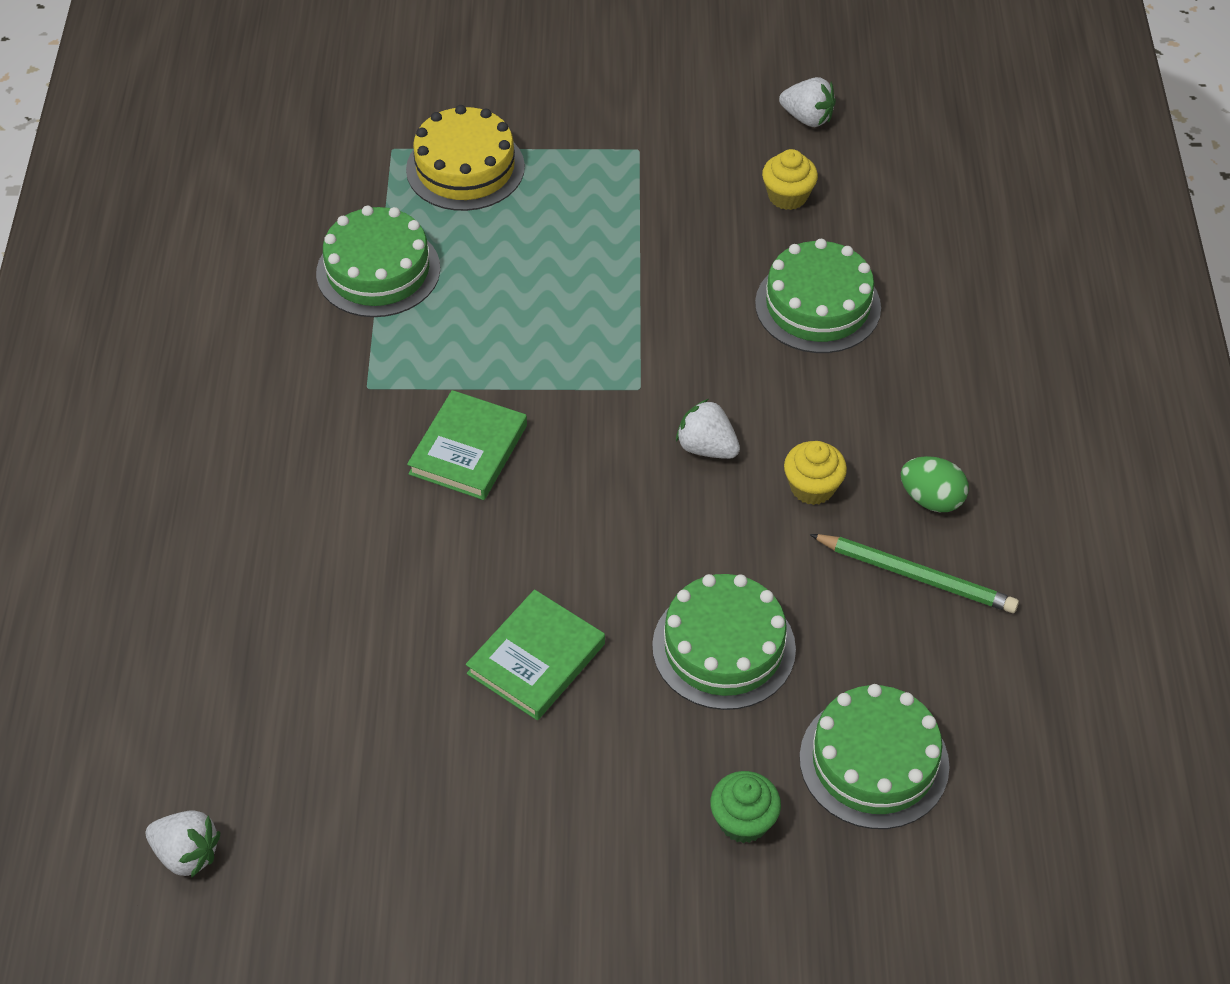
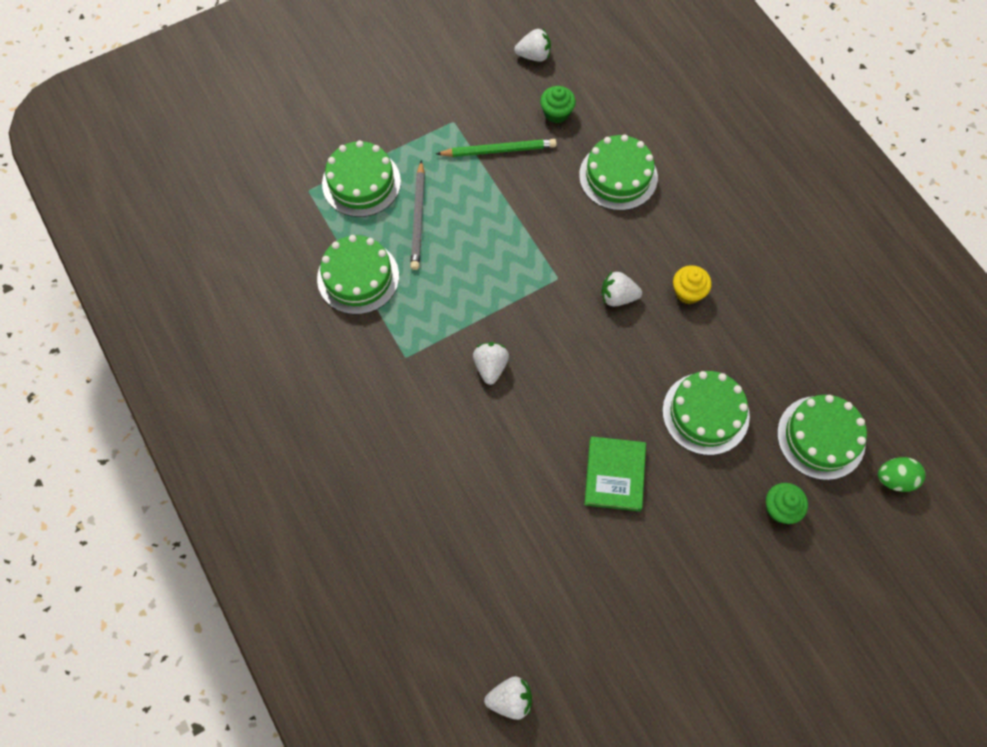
camera: 30 degrees left, 15 degrees up
yellow cake [406,105,525,211] -> green cake [322,140,401,217]
green book [407,390,527,500] -> white strawberry [473,342,509,385]
yellow cupcake [762,149,818,210] -> green cupcake [540,86,576,123]
green pencil [809,534,1019,613] -> green pencil moved to [436,139,557,157]
green egg [901,456,969,512] -> green egg moved to [878,457,925,492]
none -> grey pencil [410,160,425,270]

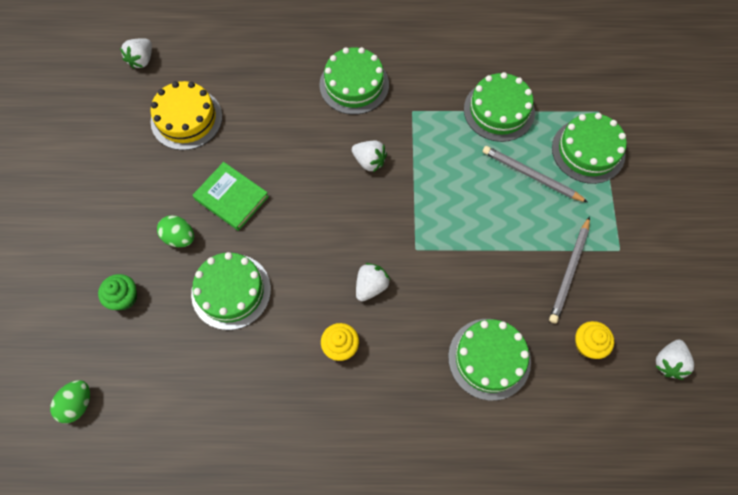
camera: 120 degrees right, 0 degrees up
green pencil [436,139,557,157] -> grey pencil [549,216,590,323]
green cupcake [540,86,576,123] -> yellow cupcake [575,321,614,359]
green cake [777,395,867,480] -> green cake moved to [319,47,389,115]
none -> yellow cake [151,81,222,150]
none -> green egg [157,215,194,247]

